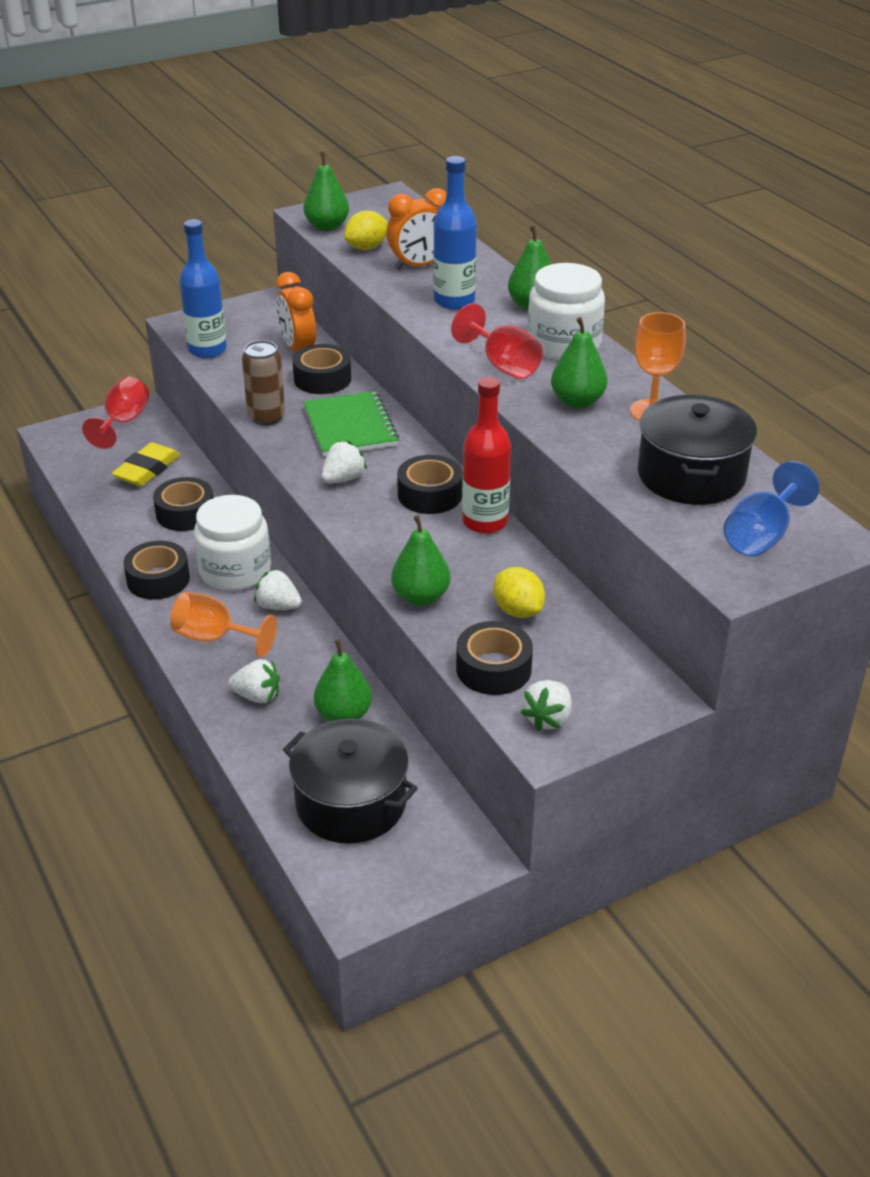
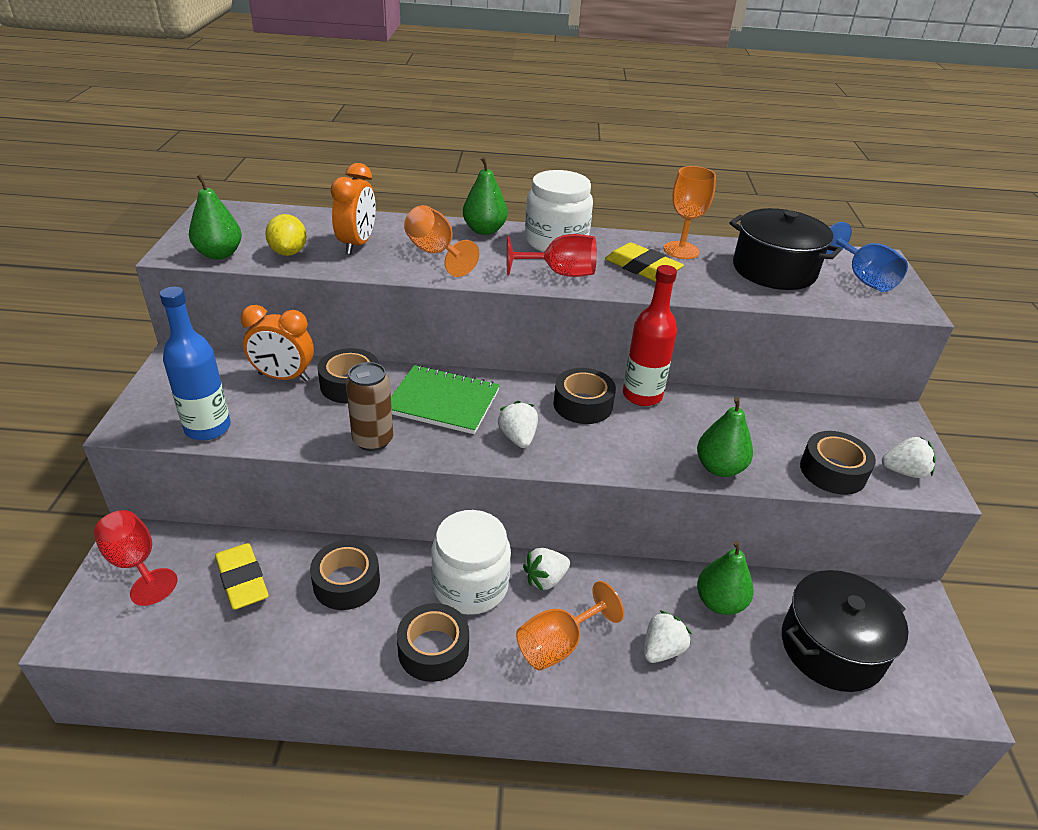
camera: 60 degrees left, 0 degrees up
blue bottle [433,156,477,309] -> orange goblet [404,205,479,277]
yellow lemon [493,567,545,618] -> none
white strawberry [521,680,572,731] -> white strawberry turned 60 degrees counterclockwise [882,437,936,478]
green pear [551,317,608,408] -> yellow eraser [605,242,684,282]

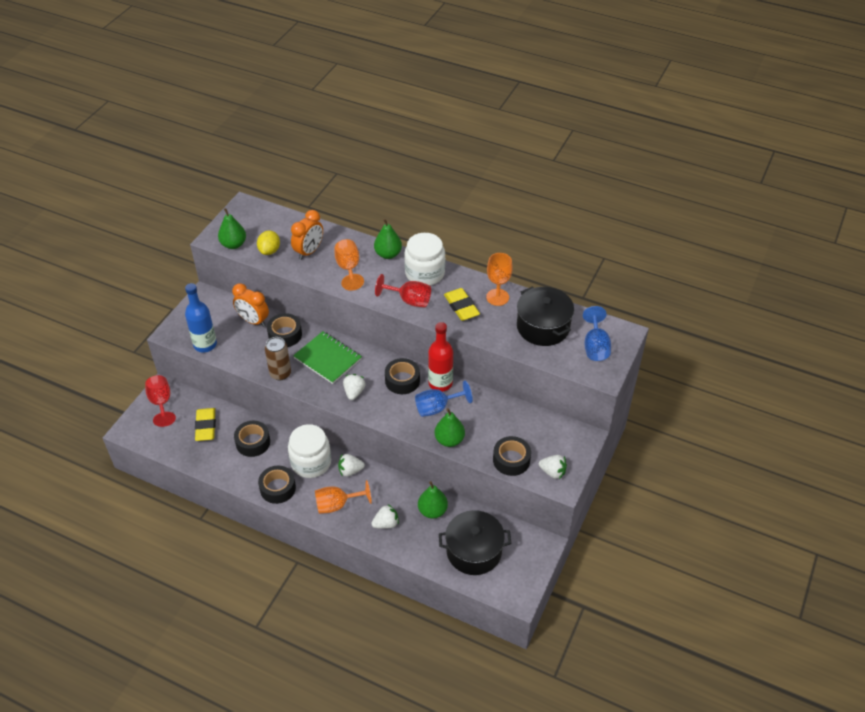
camera: 25 degrees right, 10 degrees up
none -> blue goblet [415,381,473,417]

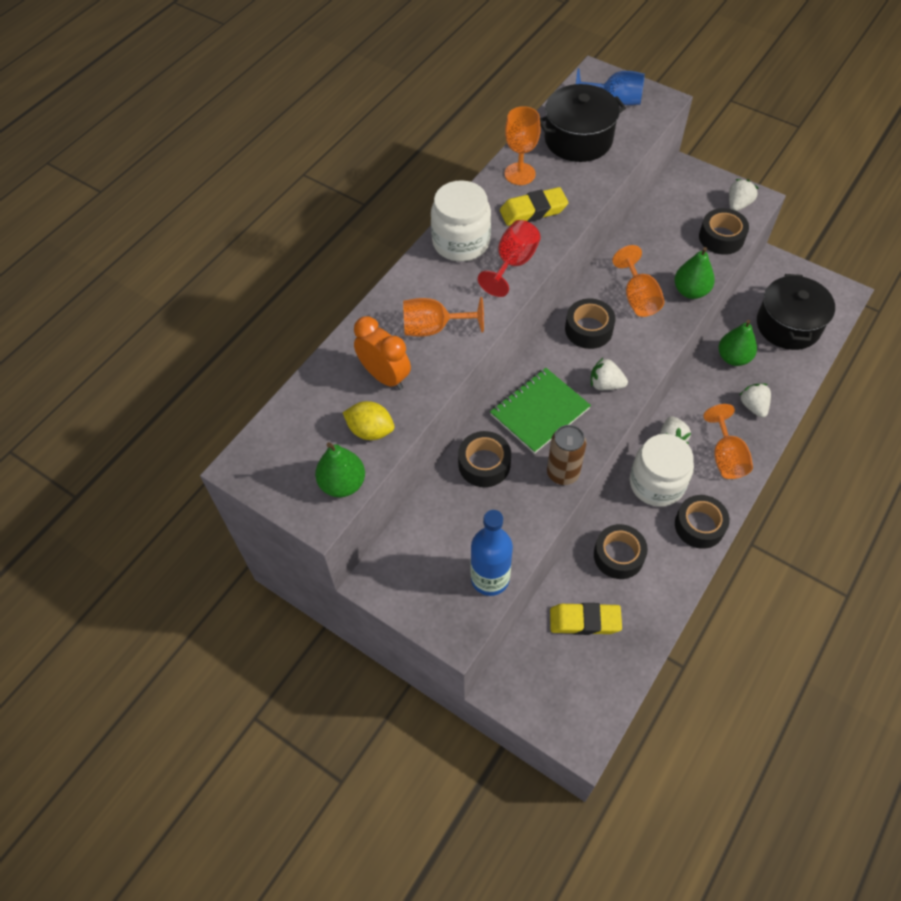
camera: 80 degrees left, 10 degrees up
red goblet [145,375,176,427] -> none
orange clock [232,283,269,327] -> none
green pear [374,219,402,259] -> none
blue goblet [415,381,473,417] -> orange goblet [612,245,664,317]
red bottle [428,322,453,392] -> none

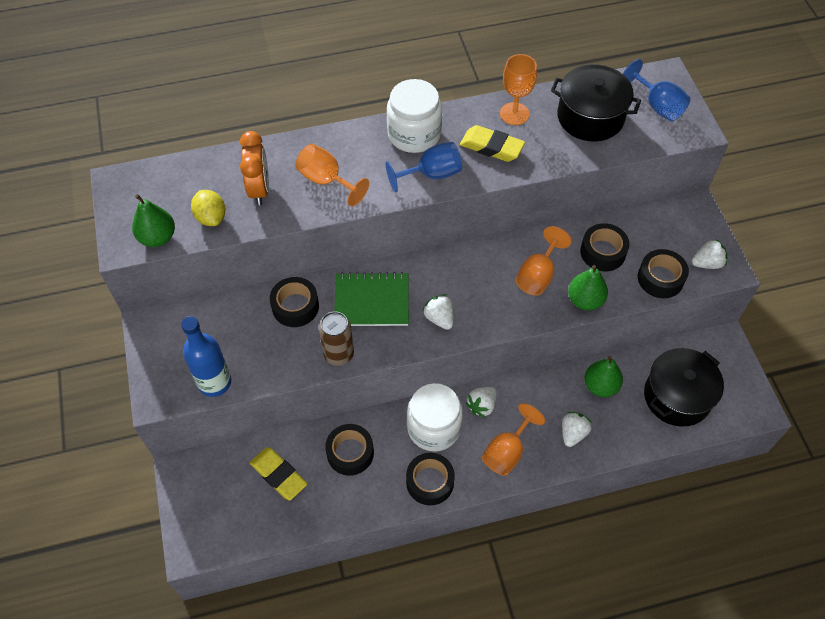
camera: 40 degrees right, 0 degrees up
red goblet [478,220,541,297] -> blue goblet [386,142,462,192]
black tape [565,299,616,349] -> black tape moved to [580,223,630,271]

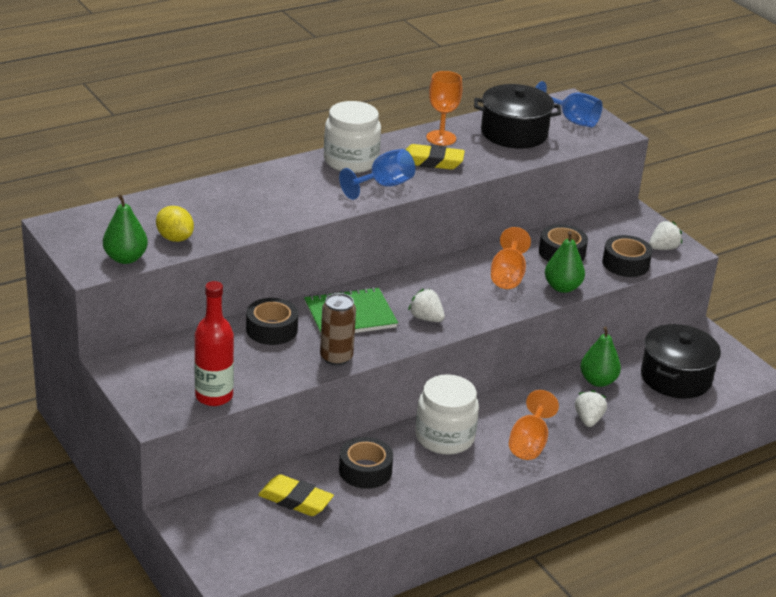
camera: 20 degrees left, 25 degrees down
blue bottle [181,316,231,397] -> red bottle [194,281,234,406]
orange clock [240,131,269,205] -> none
orange goblet [295,144,369,206] -> none
black tape [406,453,455,506] -> none
white strawberry [466,387,497,418] -> none

